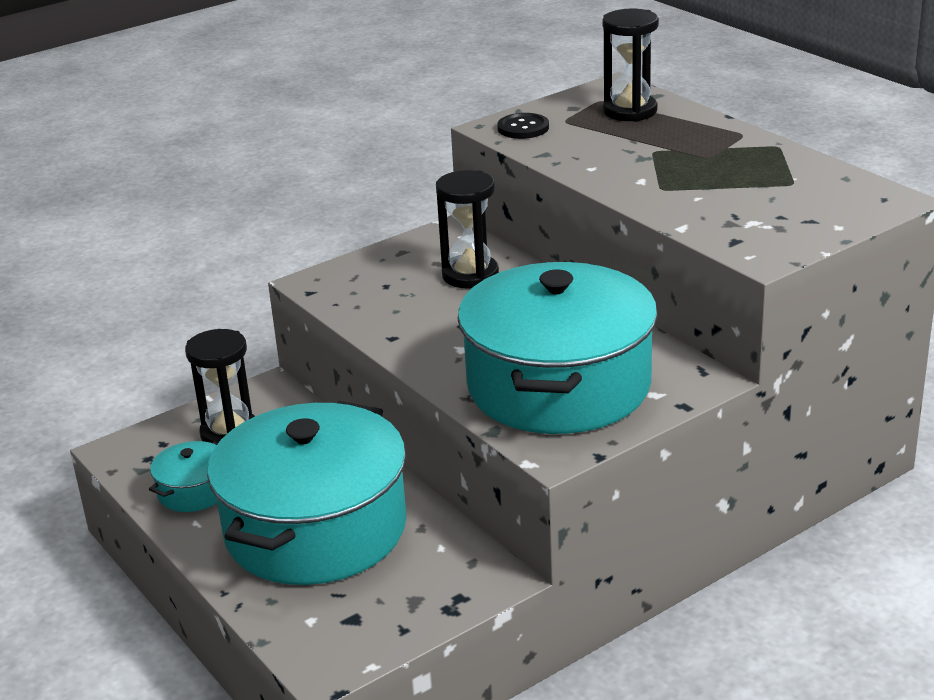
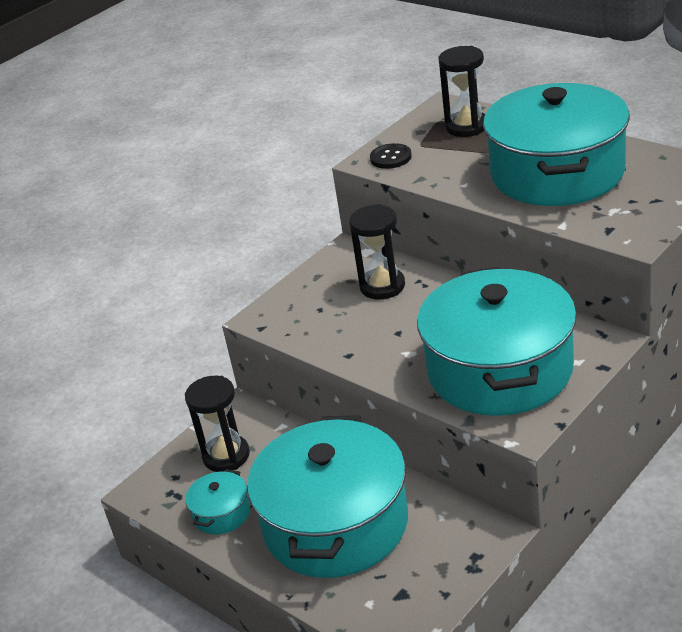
camera: 10 degrees left, 5 degrees up
none -> turquoise pot [483,83,630,206]

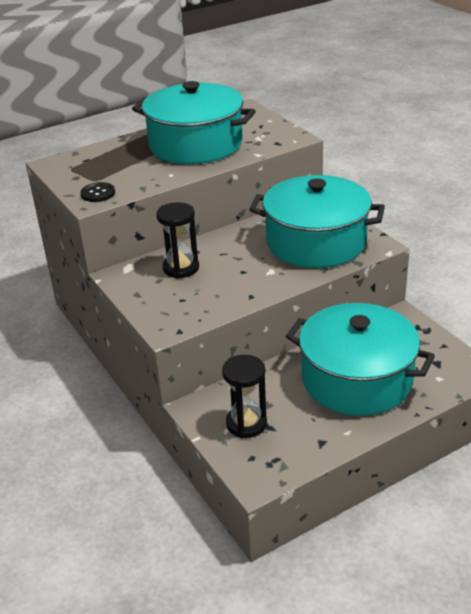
camera: 75 degrees left, 0 degrees up
turquoise pot [185,469,250,534] -> none
black hourglass [438,46,485,137] -> none

